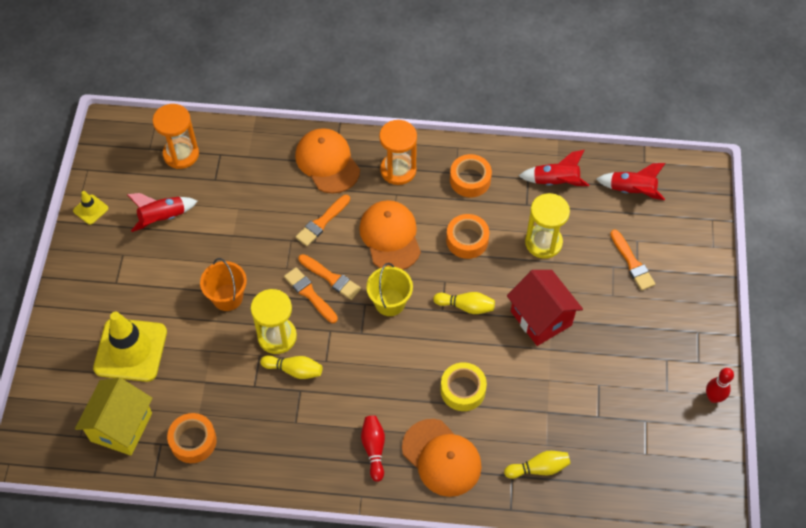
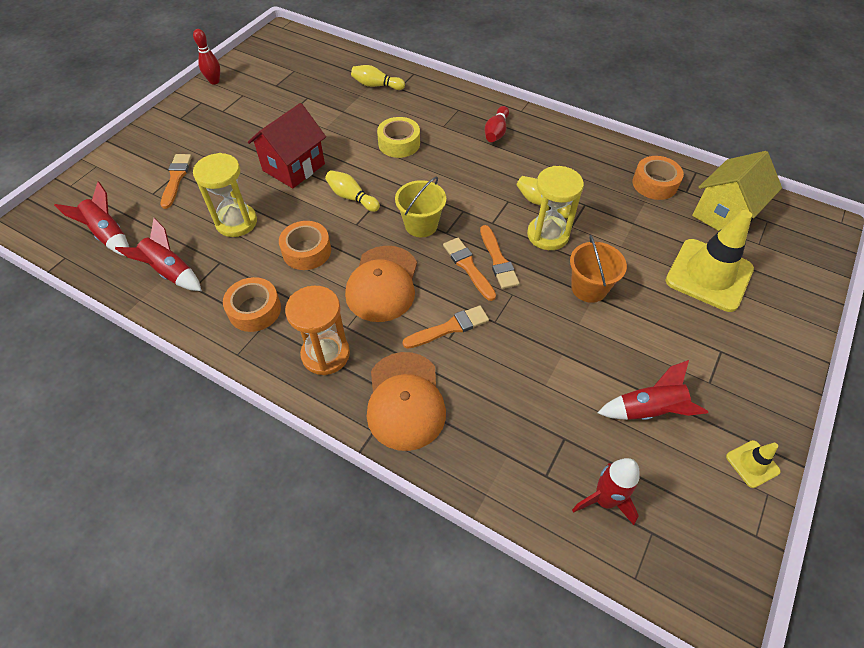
camera: 155 degrees left, 5 degrees down
orange hourglass [153,104,199,169] -> red rocket [572,458,640,525]
orange cap [402,419,482,497] -> none
red house [507,270,583,346] -> red house turned 45 degrees clockwise [248,103,326,189]

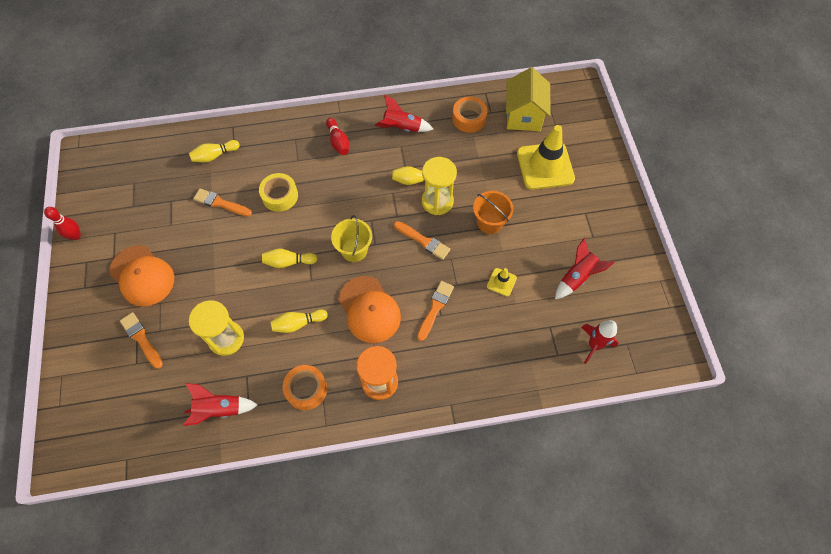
camera: 40 degrees left, 10 degrees up
red rocket [54,181,129,256] -> red rocket moved to [375,95,433,132]
red house [248,103,326,189] -> none
orange tape [279,221,331,270] -> yellow bowling pin [270,309,328,333]
orange cap [367,352,446,451] -> orange cap moved to [109,245,174,307]
orange brush [443,238,496,301] -> orange brush moved to [193,188,252,216]
yellow traffic cone [726,440,781,488] -> yellow traffic cone moved to [487,268,517,296]

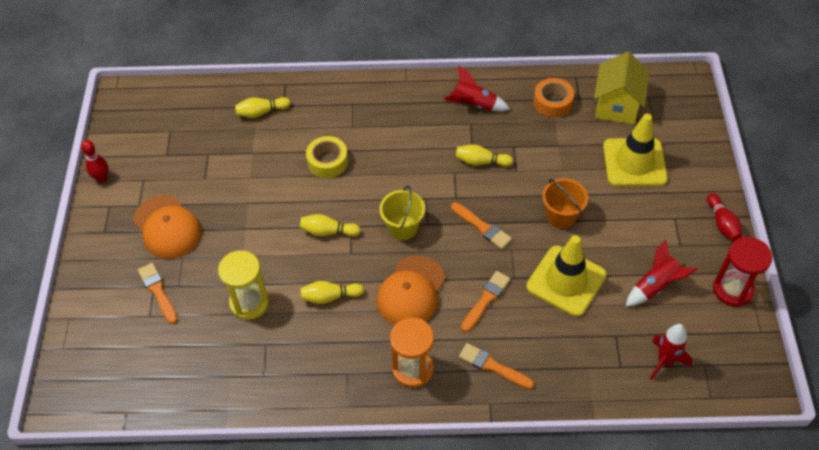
camera: 10 degrees right, 10 degrees down
red rocket [183,383,258,426] -> none
orange brush [193,188,252,216] -> orange brush moved to [459,343,534,389]
orange tape [283,365,327,410] -> none
red bowling pin [326,118,349,155] -> red bowling pin moved to [707,193,742,242]
orange cap [338,276,401,343] -> orange cap turned 45 degrees clockwise [377,256,446,326]
yellow hourglass [422,157,457,215] -> none
yellow traffic cone [487,268,517,296] -> yellow traffic cone [526,235,607,317], size x2.21
none -> red hourglass [713,237,772,307]

